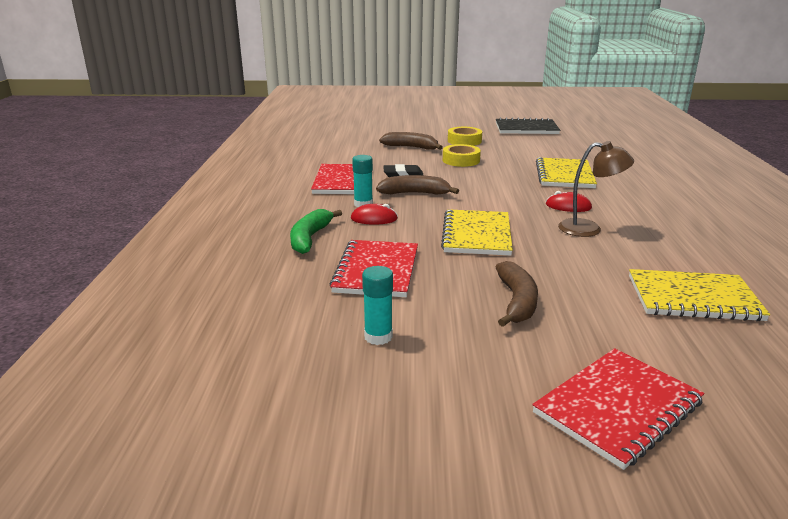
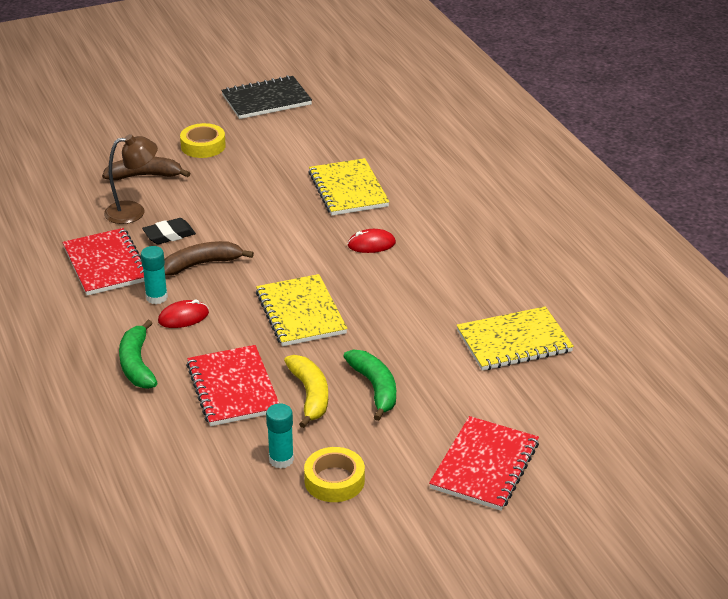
camera: 25 degrees left, 10 degrees up
yellow tape [443,144,481,167] -> yellow tape moved to [304,447,365,502]
brown banana [496,261,538,327] -> green banana [343,350,396,421]
brown lamp [558,141,634,237] -> brown lamp moved to [104,134,158,224]
none -> yellow banana [284,355,328,428]

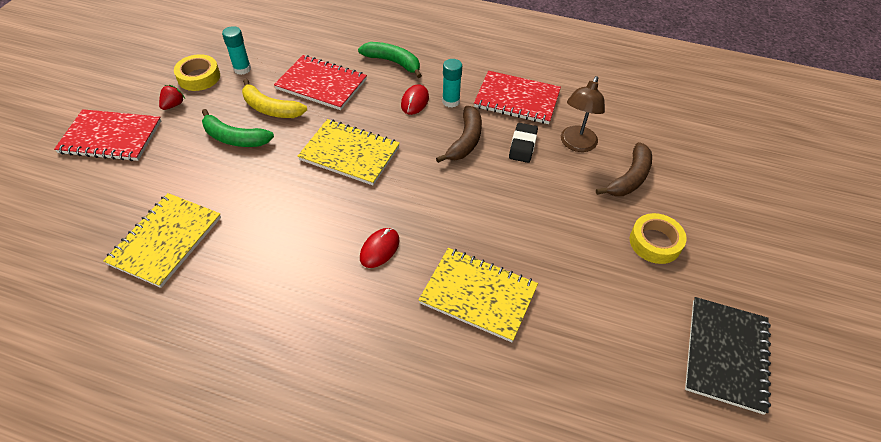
camera: 130 degrees right, 15 degrees up
red notebook [429,416,539,511] -> red notebook turned 60 degrees counterclockwise [54,109,161,161]
none -> red strawberry [159,85,185,110]

